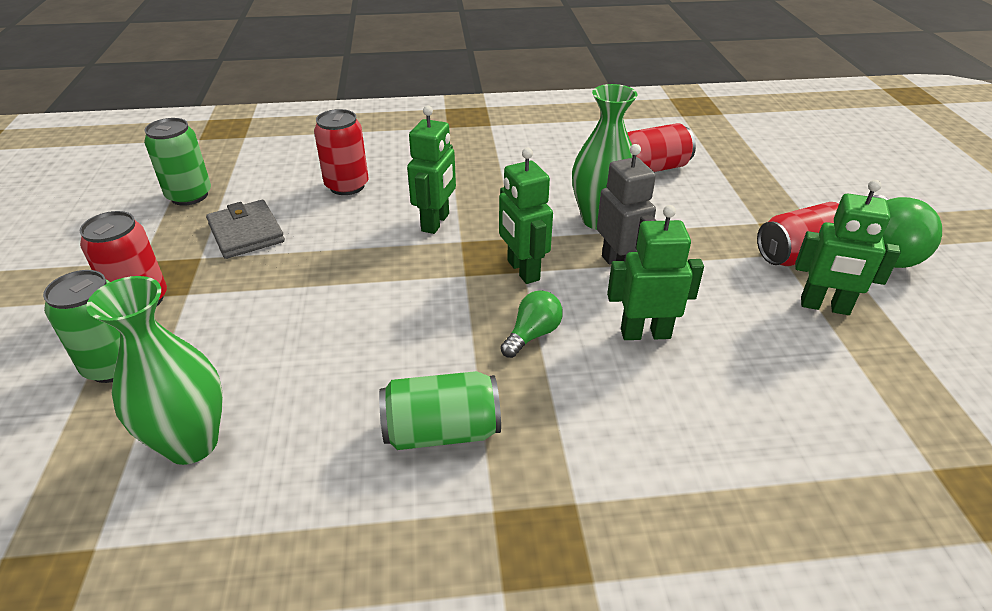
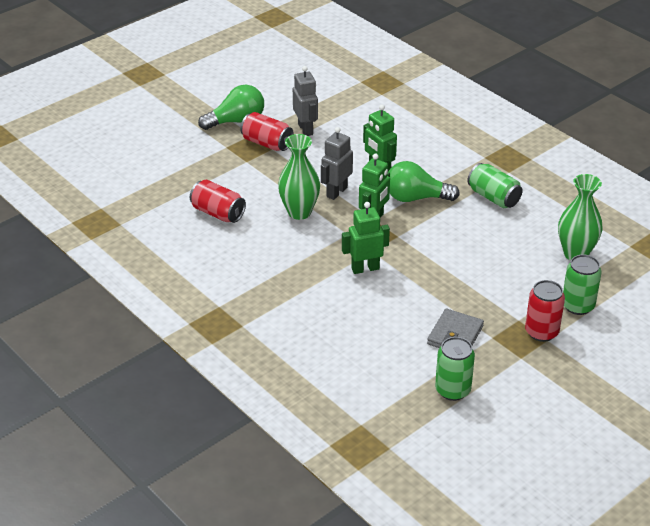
camera: 125 degrees left, 0 degrees up
red can [314,109,369,195] -> none
green light bulb [500,290,563,358] -> green light bulb [388,161,460,202], size x1.76
green robot [795,180,901,315] -> grey robot [293,66,318,136]

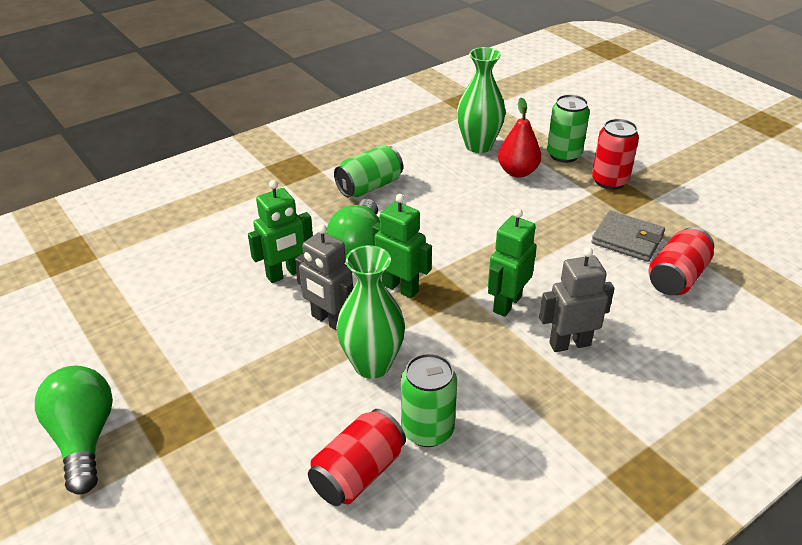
camera: 85 degrees left, 0 degrees up
red can [240,112,294,151] -> red can moved to [649,227,714,295]
grey robot [293,66,318,136] -> grey robot moved to [539,247,615,352]
green robot [342,202,390,274] -> green robot turned 45 degrees clockwise [488,209,537,317]
green can [435,337,475,401] -> green can moved to [401,353,457,447]
none -> red pear [498,97,541,178]

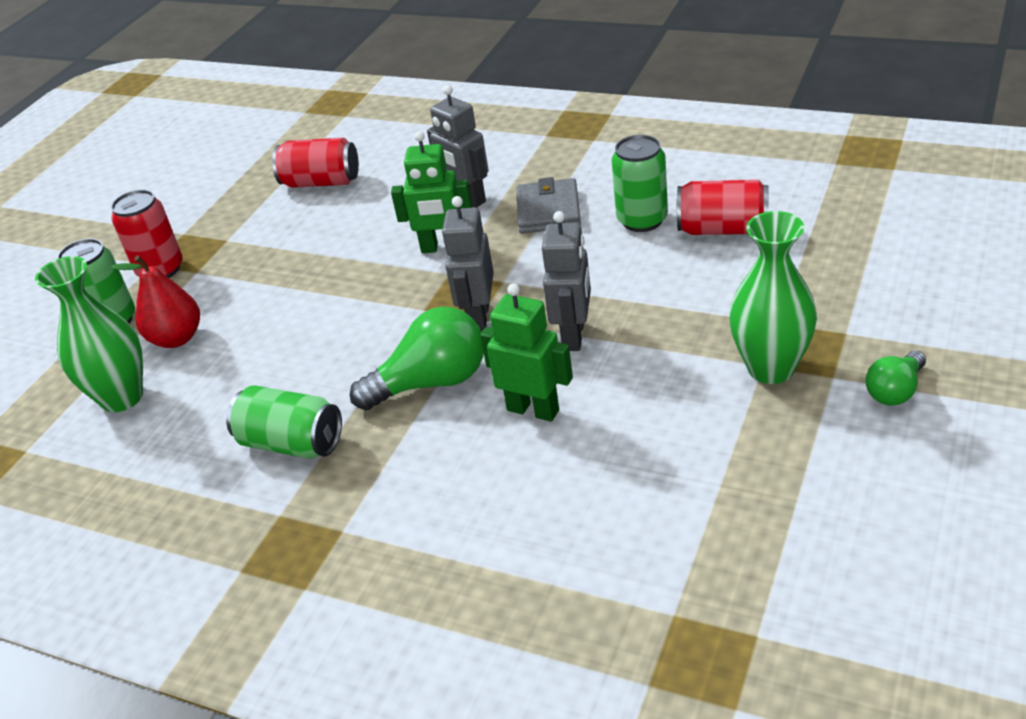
camera: 115 degrees left, 0 degrees up
green light bulb [35,366,113,495] -> green light bulb [865,351,926,406], size x0.57
green vase [336,245,405,379] -> green vase moved to [729,211,817,384]
green robot [372,194,432,299] -> grey robot [442,196,494,332]
grey wallet [591,211,665,262] -> grey wallet moved to [517,177,581,234]

